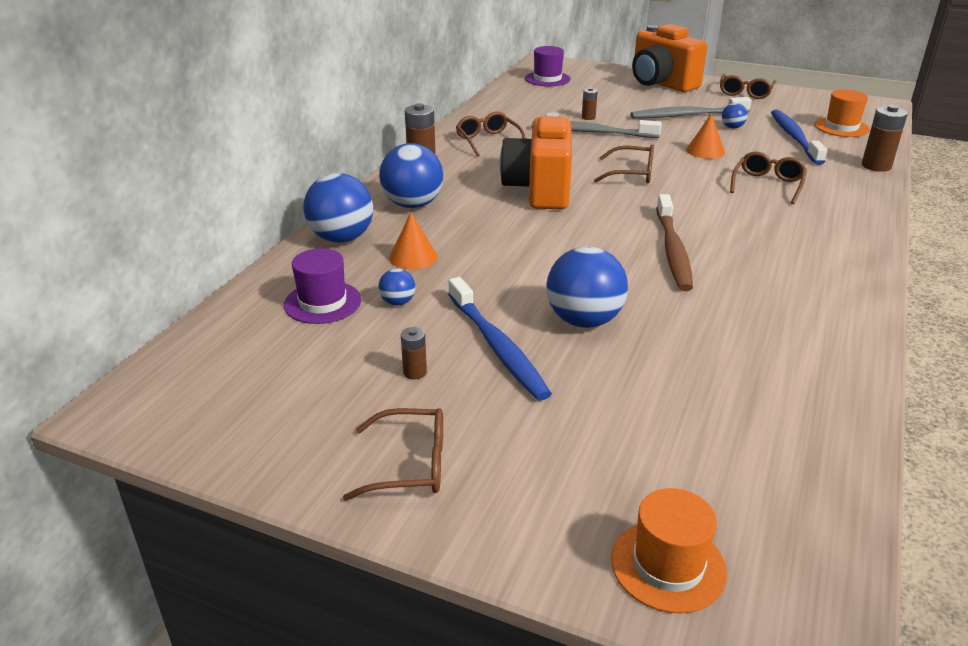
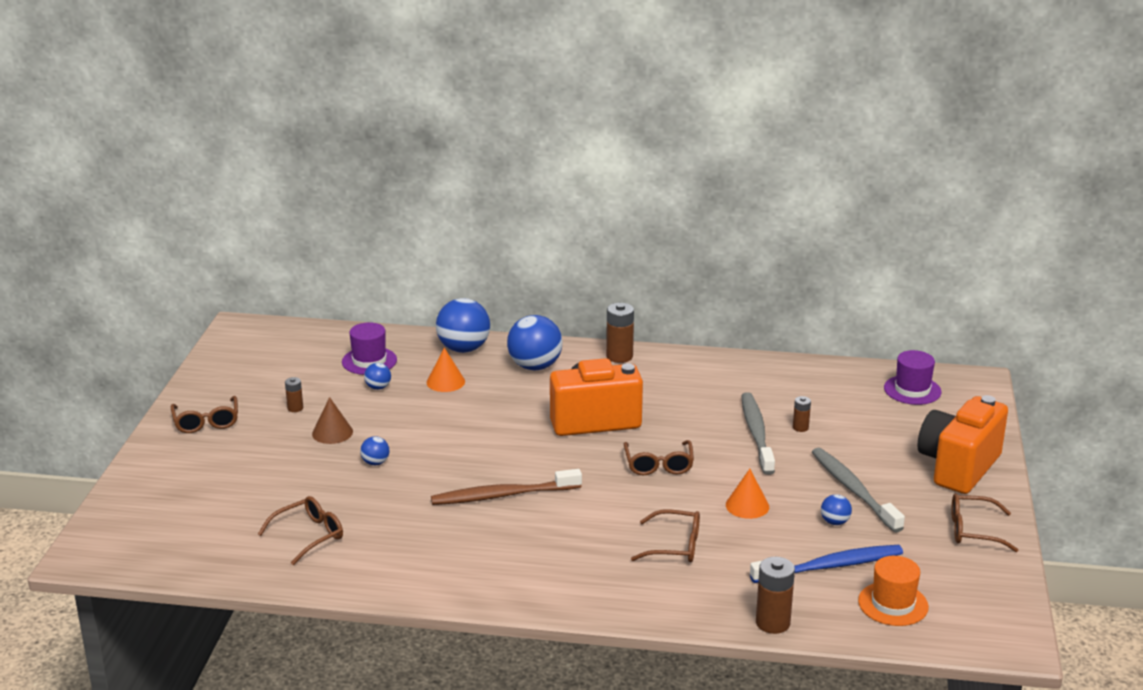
camera: 75 degrees right, 5 degrees down
blue toothbrush [448,277,552,401] -> brown cone [312,397,353,444]
brown glasses [456,111,526,157] -> brown glasses moved to [258,496,343,565]
blue ball [546,246,628,328] -> blue ball [360,436,389,465], size x0.48
orange hat [611,488,727,613] -> none

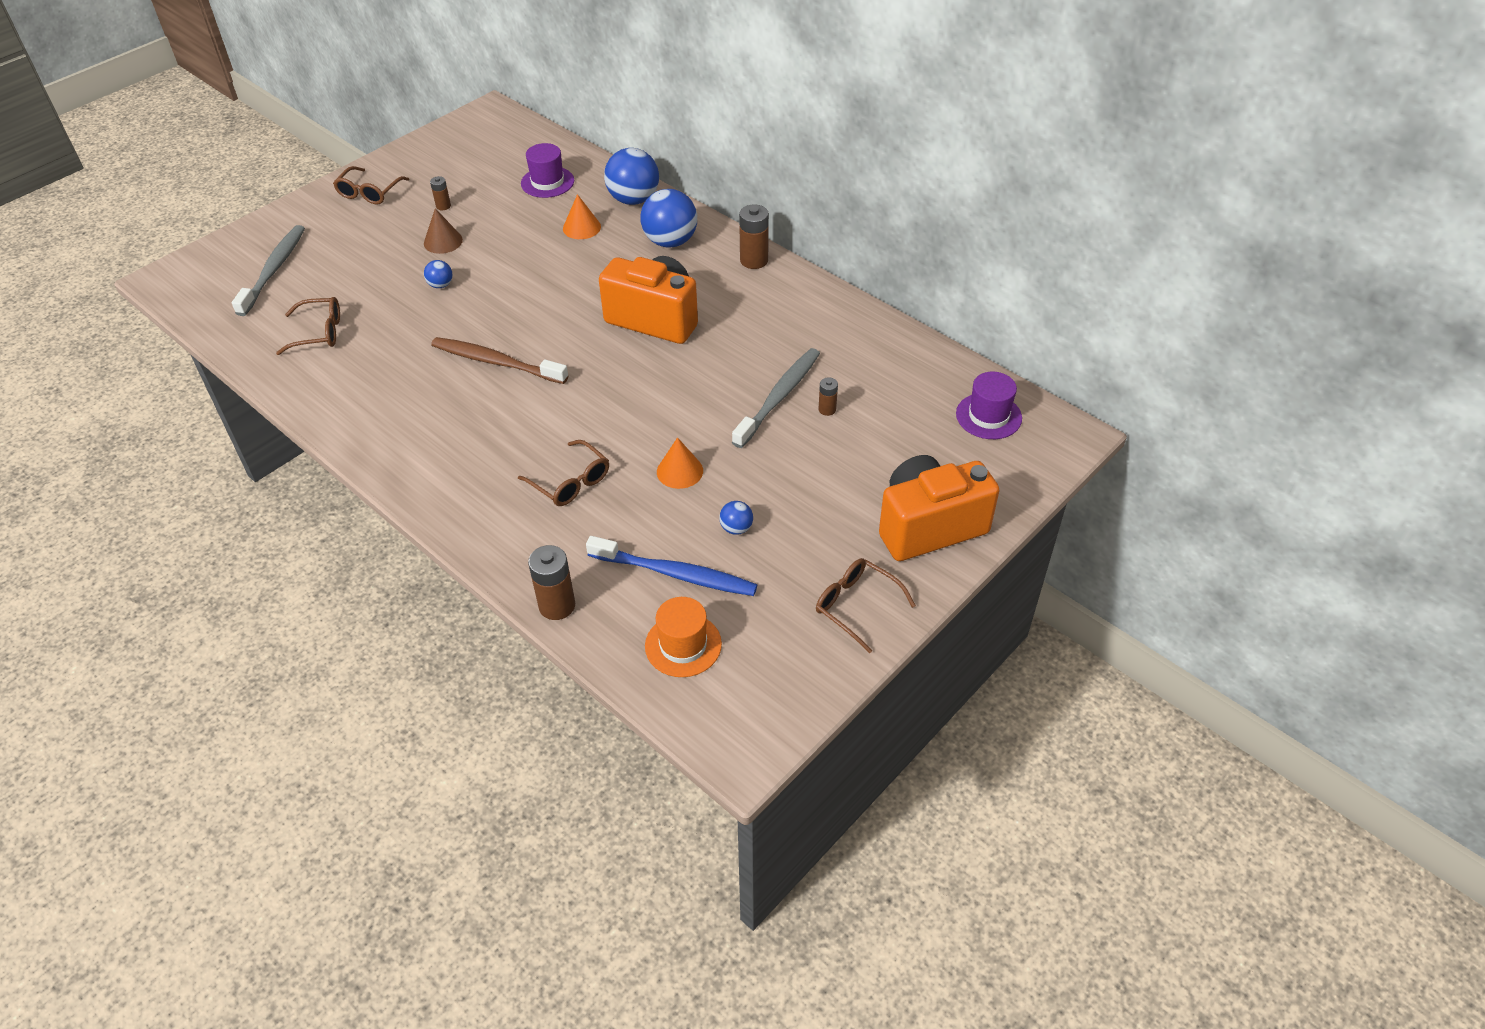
camera: 35 degrees right, 20 degrees up
blue ball [364,363,391,390] -> none
brown glasses [624,440,694,475] -> none
grey toothbrush [812,448,905,533] -> grey toothbrush moved to [232,225,305,316]

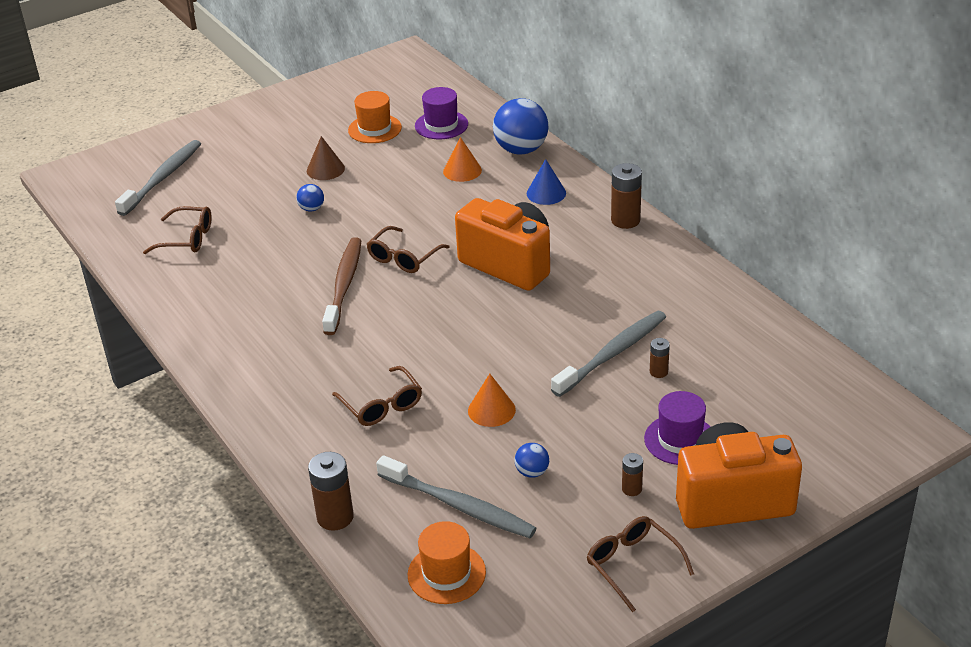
camera: 15 degrees right, 10 degrees down
brown glasses [333,166,409,205] -> brown glasses moved to [367,226,450,273]
brown battery [430,176,451,210] -> brown battery moved to [622,453,643,496]
brown toothbrush [431,337,569,384] -> brown toothbrush turned 60 degrees clockwise [322,237,361,335]
blue toothbrush [586,536,757,596] -> grey toothbrush [376,455,537,538]
blue ball [641,189,697,248] -> blue cone [527,159,566,205]
purple hat [956,372,1022,439] -> purple hat moved to [644,391,710,465]
none -> orange hat [348,91,402,143]

